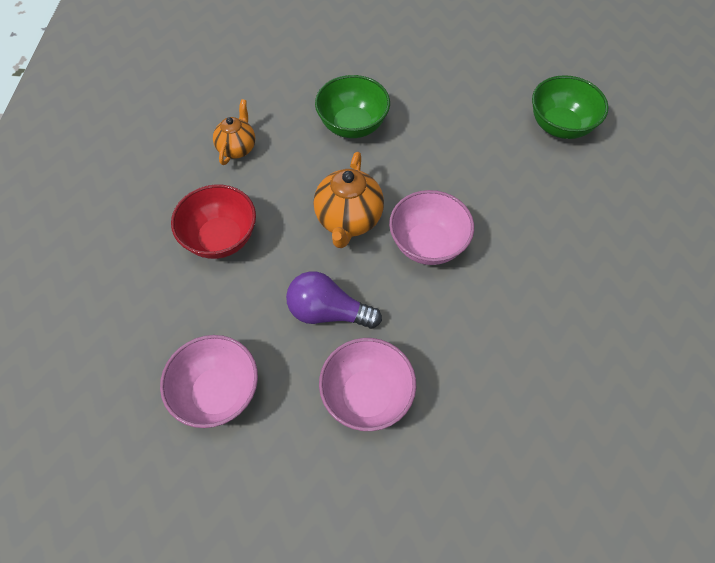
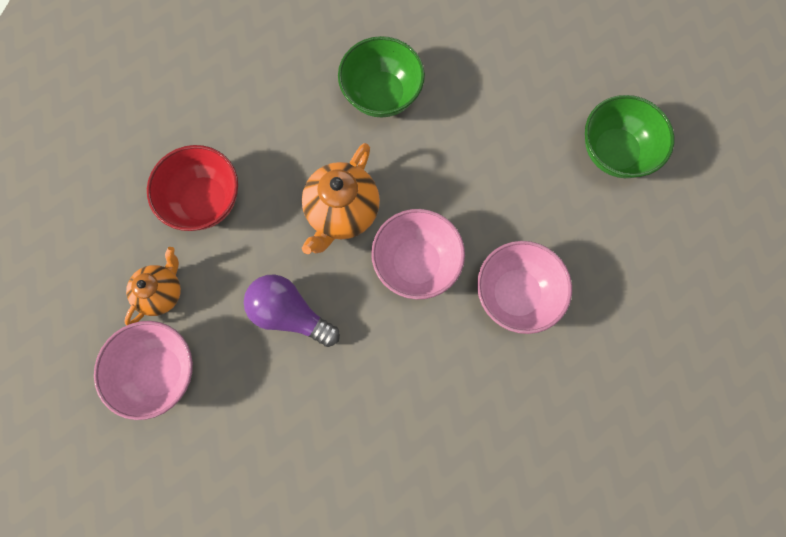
camera: 15 degrees right, 15 degrees up
orange teapot [213,99,255,165] -> orange teapot moved to [124,247,181,326]
pink bowl [319,338,416,431] -> pink bowl moved to [477,241,572,334]

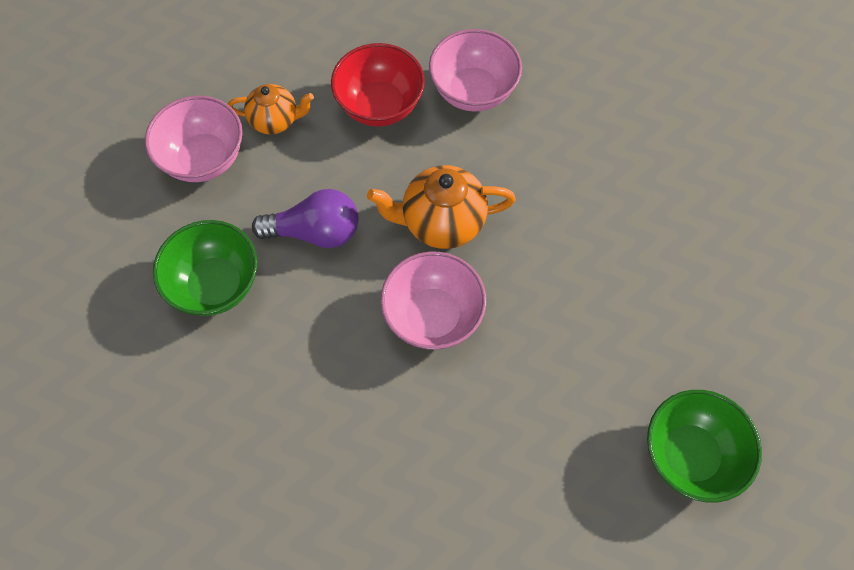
camera: 60 degrees right, 10 degrees down
purple light bulb [244,274,340,347] -> purple light bulb turned 90 degrees clockwise [252,189,359,248]
green bowl [338,36,425,117] -> green bowl moved to [153,220,258,316]
pink bowl [477,241,572,334] -> pink bowl moved to [429,29,522,112]

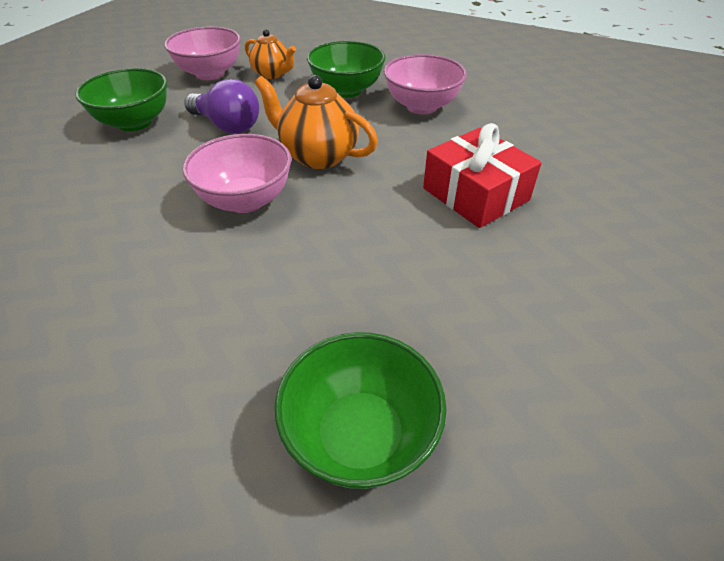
camera: 35 degrees right, 20 degrees down
red bowl [331,43,425,127] -> green bowl [307,41,386,98]
none -> red gift [423,123,542,228]

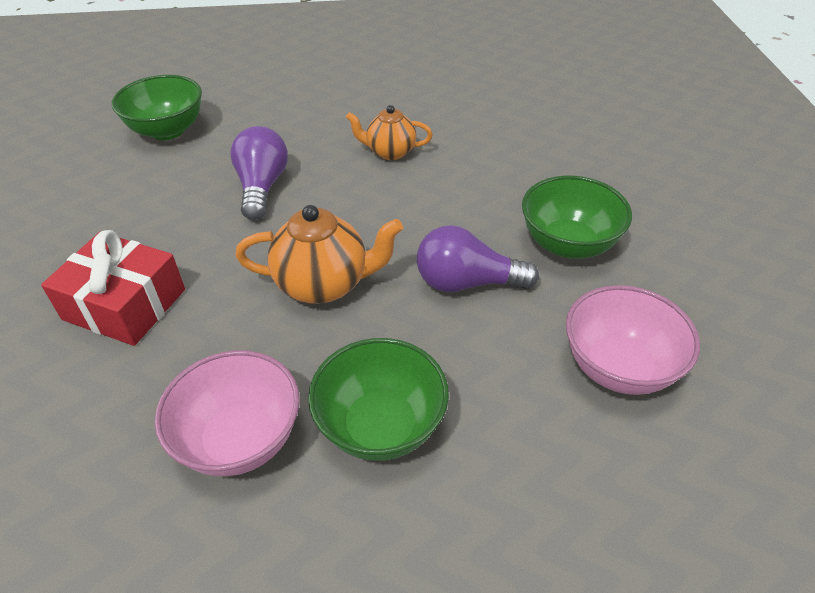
camera: 150 degrees right, 0 degrees up
pink bowl [183,134,291,213] -> none
orange teapot [245,30,296,79] -> orange teapot moved to [346,105,433,160]
none -> purple light bulb [230,126,288,220]

